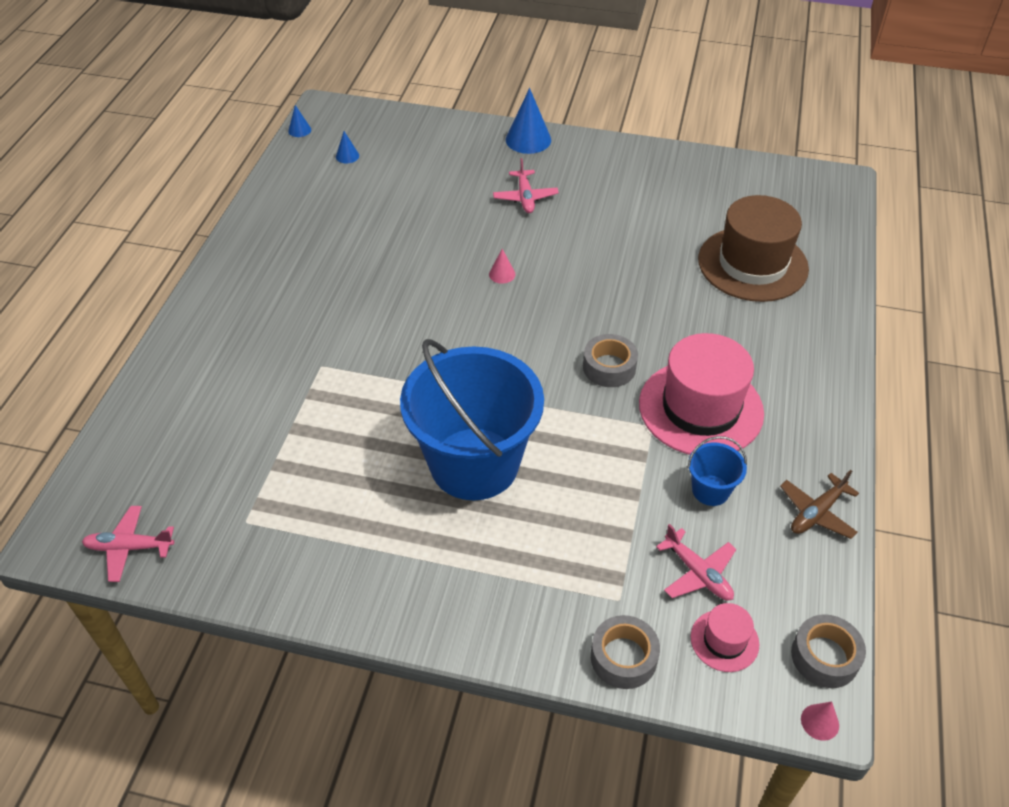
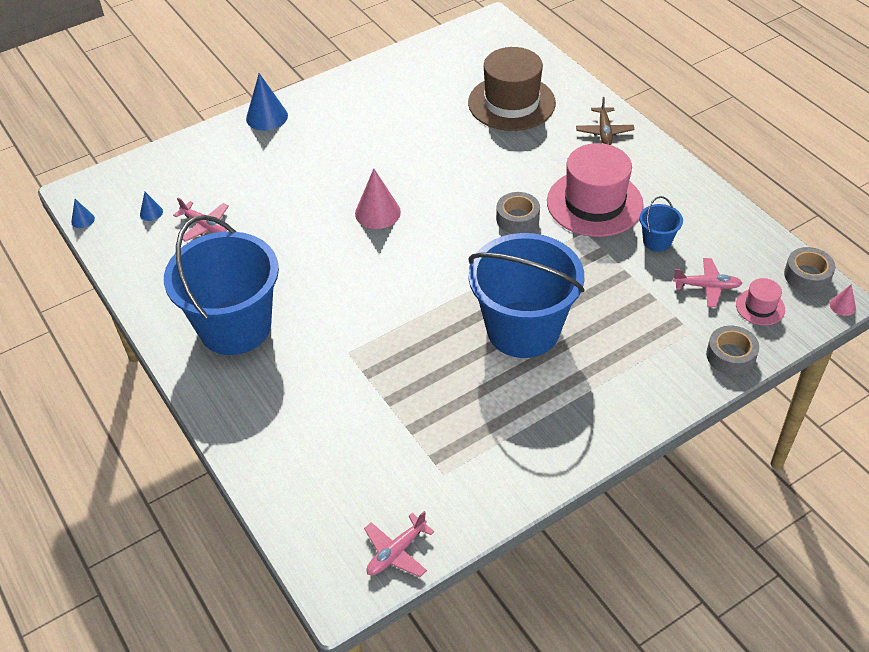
camera: 45 degrees left, 0 degrees up
pink cone [489,249,515,284] -> pink cone [355,169,401,229], size x1.98
pink plane [493,158,559,213] -> pink plane moved to [173,198,229,242]
brown plane [780,470,859,539] -> brown plane moved to [576,97,635,145]
none -> blue bucket [164,215,279,355]

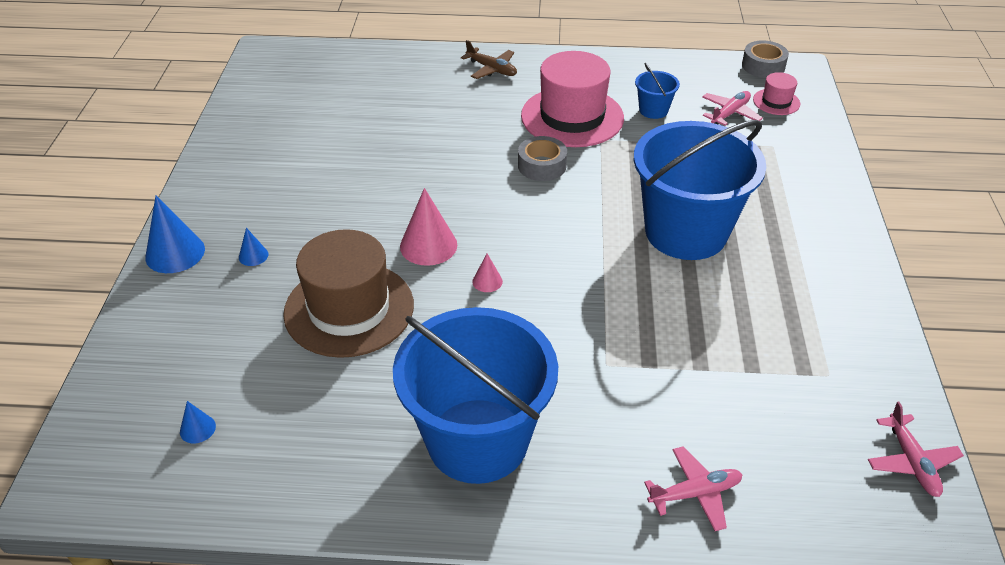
camera: 55 degrees left, 5 degrees down
blue cone [71,199,95,228] -> blue cone moved to [239,228,268,266]
pink plane [173,198,229,242] -> pink plane moved to [644,446,743,531]
brown hat [468,47,556,131] -> brown hat moved to [283,229,414,358]
grey tape [706,325,759,375] -> none
pink cone [830,284,856,316] -> pink cone moved to [472,254,503,292]

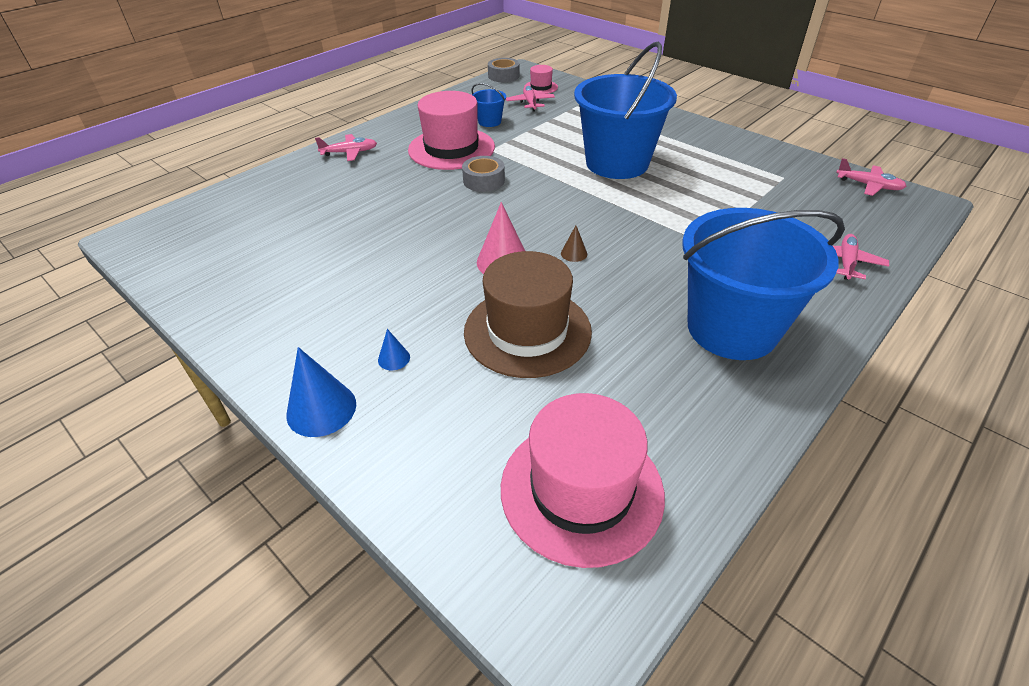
camera: 50 degrees left, 0 degrees up
blue cone [180,401,216,444] -> pink hat [501,393,665,568]
brown plane [461,40,517,79] -> pink plane [315,134,377,161]
pink cone [472,254,503,292] -> brown cone [561,226,587,262]

